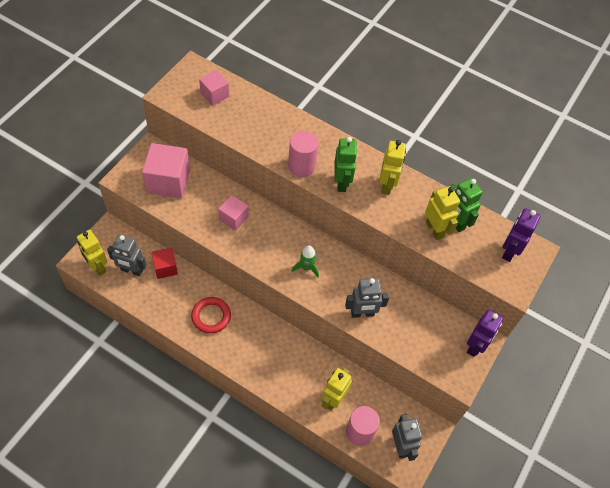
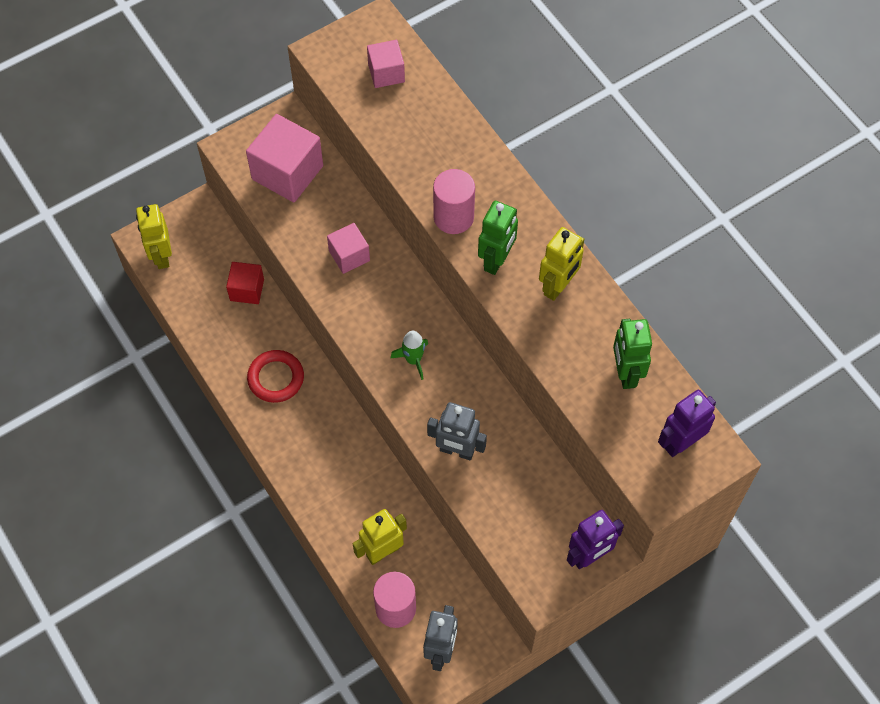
camera: 30 degrees right, 5 degrees up
grey robot [107,235,146,276] -> none
yellow robot [425,186,460,240] -> none

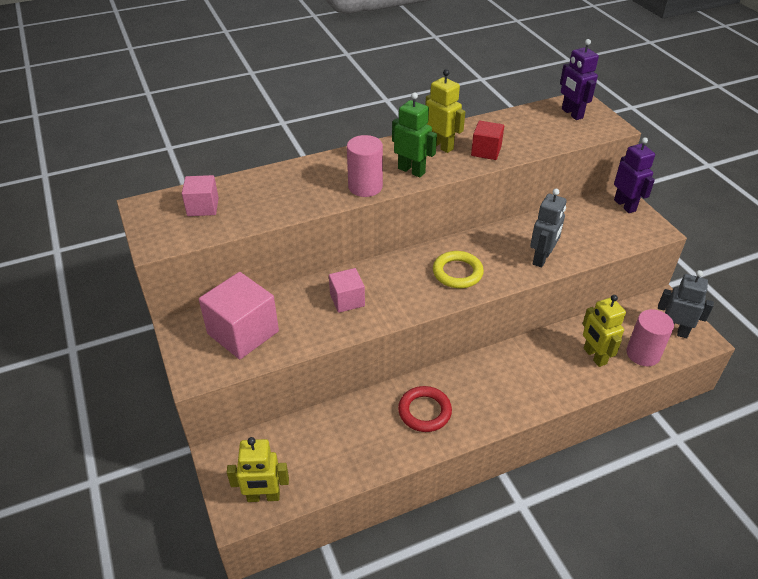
camera: 80 degrees left, 20 degrees down
red cube [226,262,264,304] -> red cube moved to [471,120,504,160]
green rocket [390,331,428,380] -> yellow ring [433,251,484,288]
green robot [613,319,652,389] -> none

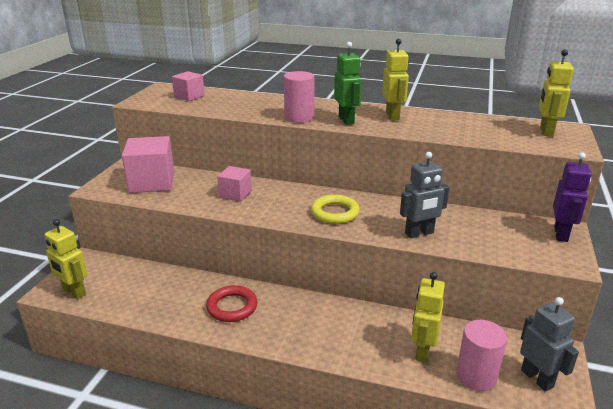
camera: 40 degrees right, 15 degrees down
red cube [471,120,504,160] -> none
purple robot [560,39,599,120] -> yellow robot [539,50,574,137]

